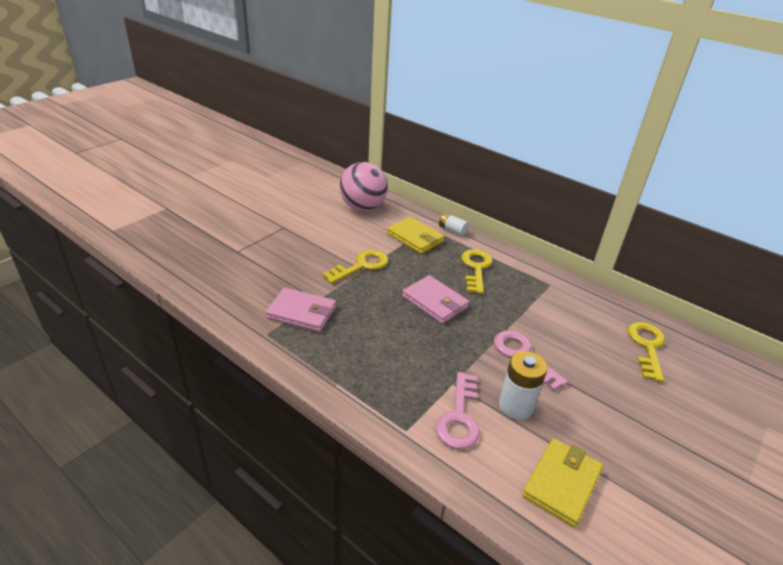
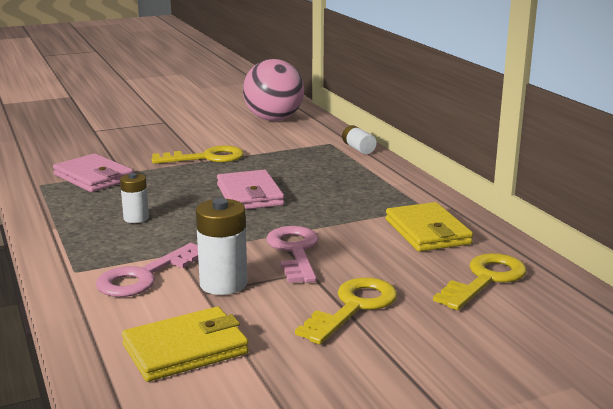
camera: 30 degrees right, 15 degrees down
yellow wallet [387,217,445,254] -> yellow wallet moved to [386,202,473,252]
yellow key [461,249,493,294] -> yellow key moved to [295,277,397,344]
none -> white battery [120,173,149,223]

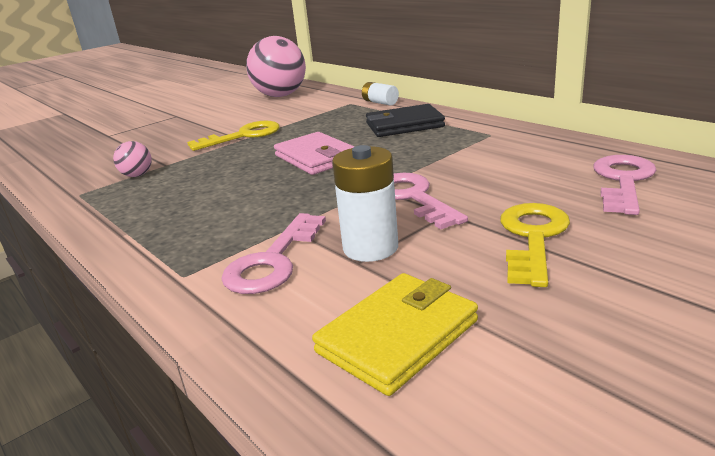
camera: 15 degrees left, 5 degrees up
pink wallet [53,153,133,192] -> pink ball [113,141,152,177]
white battery [120,173,149,223] -> none
yellow wallet [386,202,473,252] -> none
yellow key [433,253,527,310] -> pink key [593,155,657,215]
none -> black wallet [366,104,445,137]

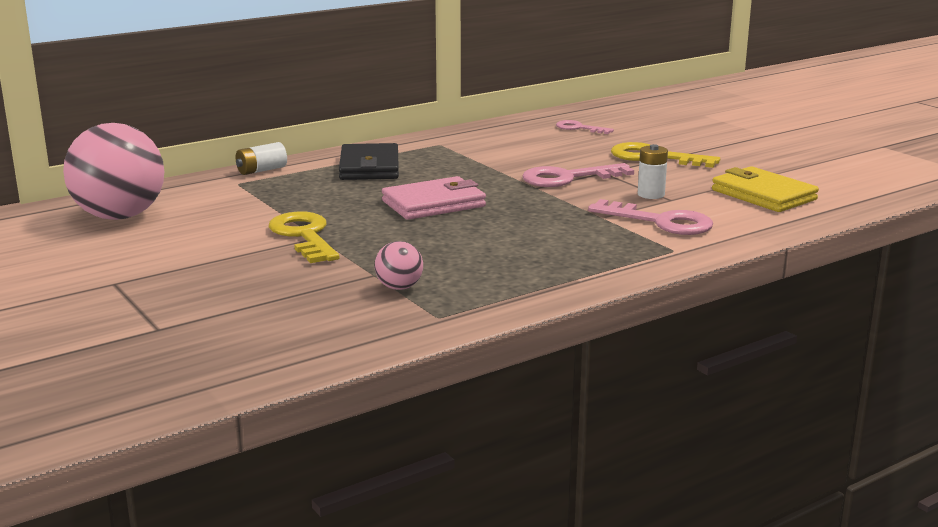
camera: 85 degrees left, 5 degrees down
white battery [332,145,398,262] -> white battery [638,144,668,199], size x0.62
pink key [593,155,657,215] -> pink key [556,120,614,134], size x0.60

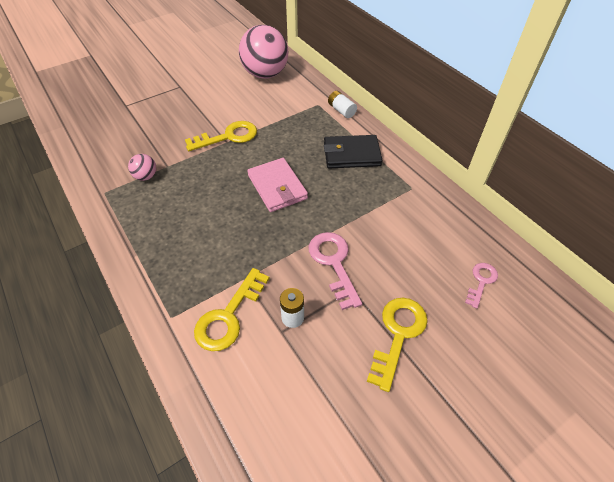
camera: 90 degrees right, 30 degrees up
pink key [588,199,713,235] -> yellow key [194,268,270,351]
yellow wallet [712,166,819,212] -> none

